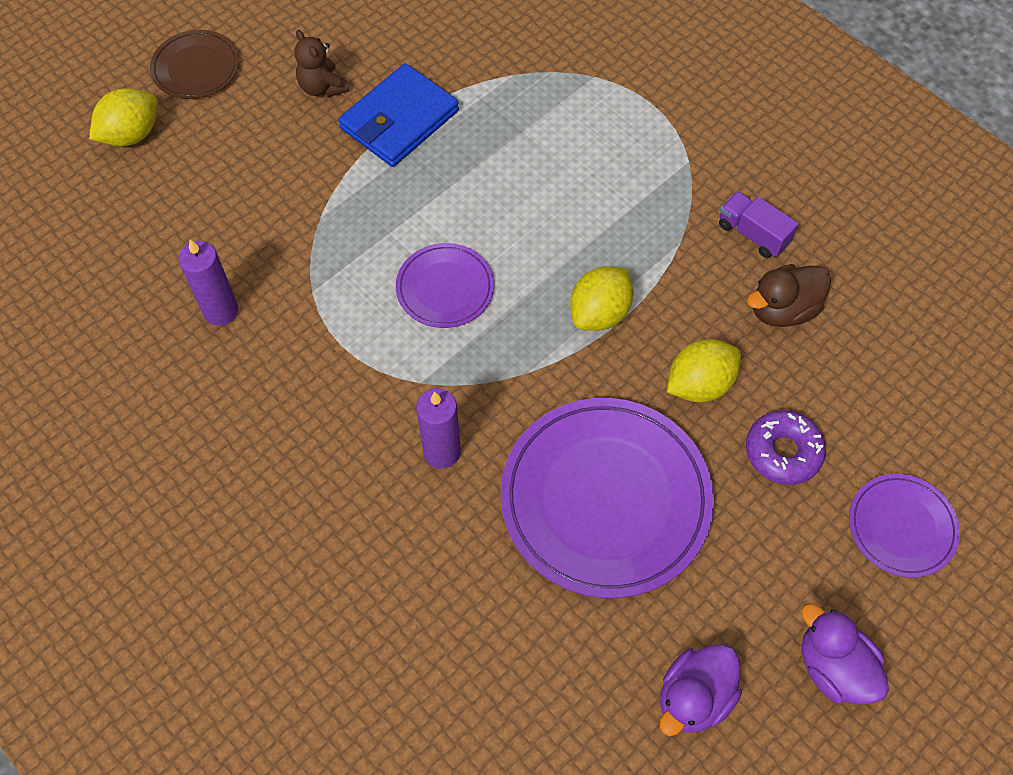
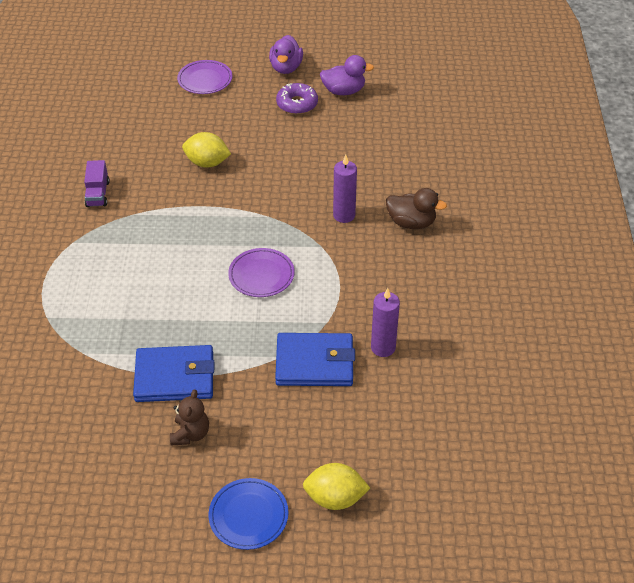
camera: 135 degrees left, 15 degrees down
brown plate [150,30,239,99] -> blue plate [208,478,289,550]
purple plate [501,398,714,598] -> none
yellow lemon [570,266,633,331] -> none
purple donut [746,410,826,485] -> purple donut moved to [276,83,318,114]
brown duck [747,264,831,327] -> brown duck moved to [386,188,447,229]
none -> blue wallet [275,333,355,386]

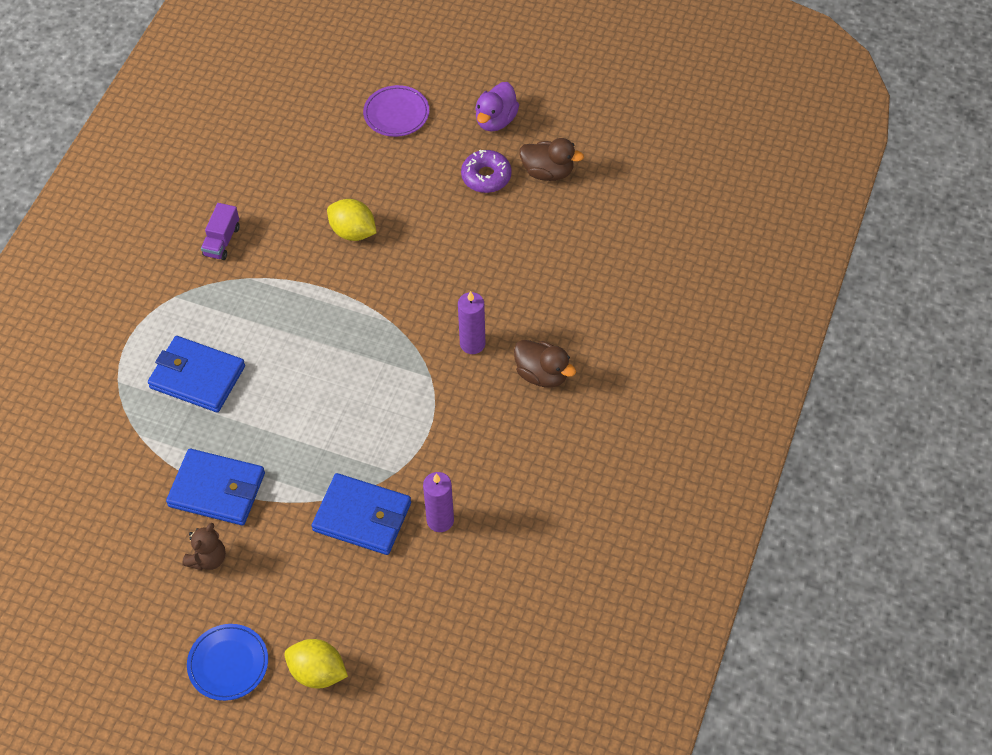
camera: 20 degrees right, 10 degrees up
purple plate [228,248,295,297] -> none
purple duck [320,55,374,95] -> brown duck [519,138,584,181]
none -> blue wallet [148,336,245,413]

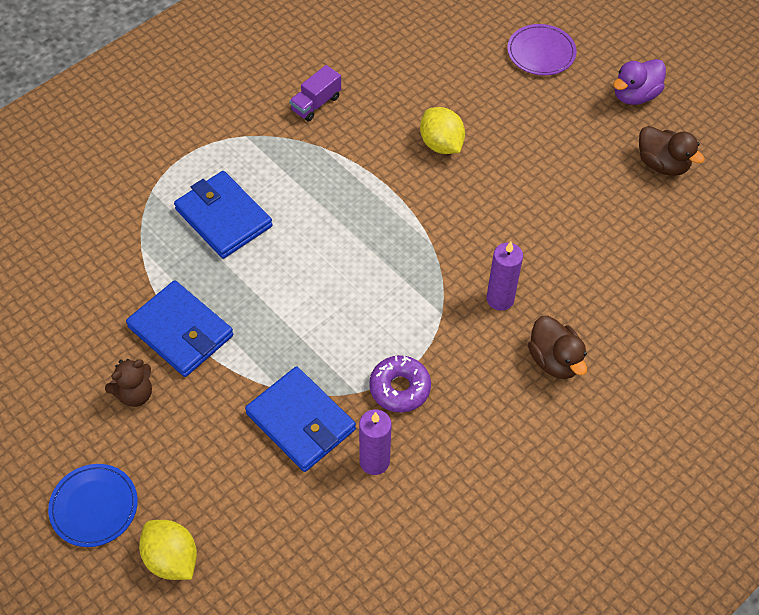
camera: 25 degrees right, 0 degrees up
purple donut [461,150,512,193] -> purple donut moved to [369,355,431,412]

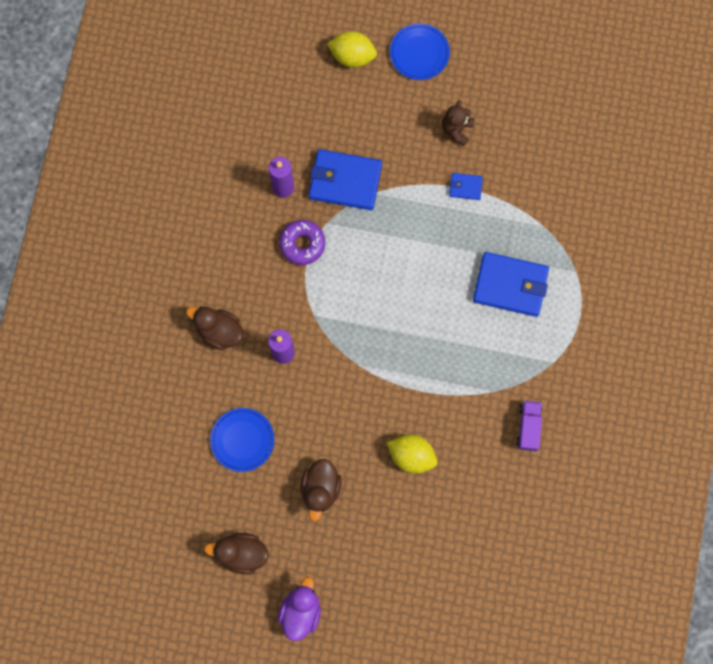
camera: 145 degrees right, 20 degrees up
blue wallet [126,280,233,377] -> blue wallet [449,173,483,200], size x0.47
purple plate [507,24,576,75] -> none
none -> blue plate [210,408,274,472]
none -> brown duck [301,459,342,521]

